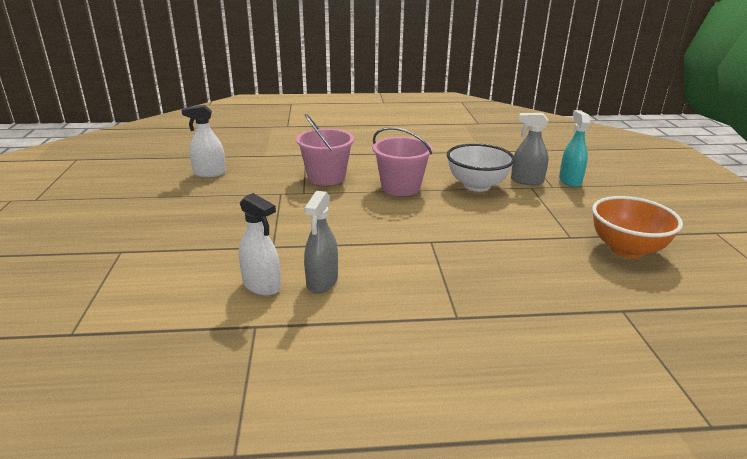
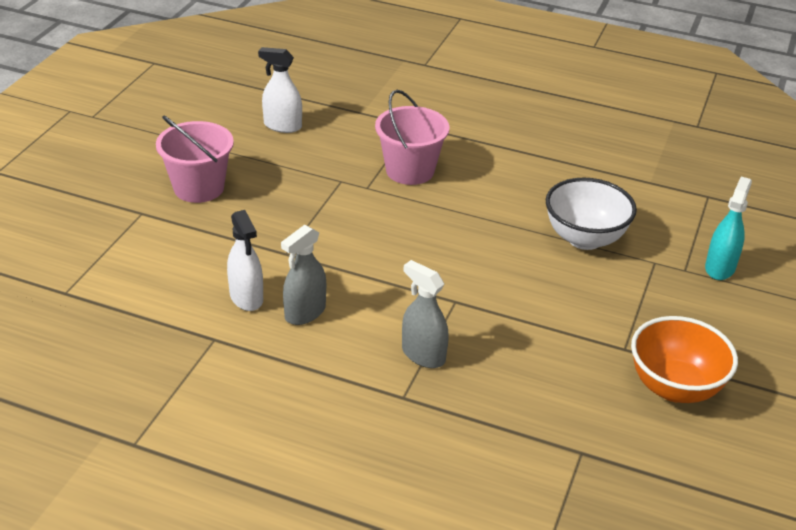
camera: 25 degrees right, 10 degrees up
pink bucket [372,127,433,196] -> pink bucket moved to [156,115,234,203]
grey spray bottle [511,113,549,185] -> grey spray bottle moved to [402,260,449,368]

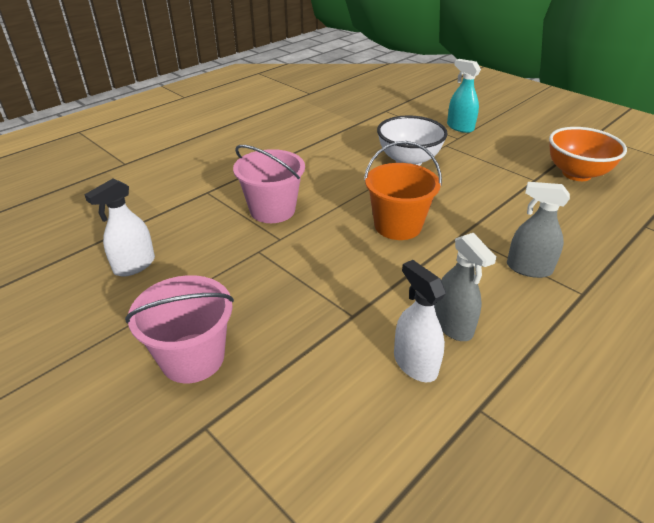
camera: 65 degrees left, 0 degrees up
white spray bottle [227,210,263,311] -> white spray bottle turned 120 degrees counterclockwise [394,260,446,382]
grey spray bottle [402,260,449,368] -> grey spray bottle turned 45 degrees clockwise [507,182,570,278]
none -> orange bucket [364,141,442,240]

